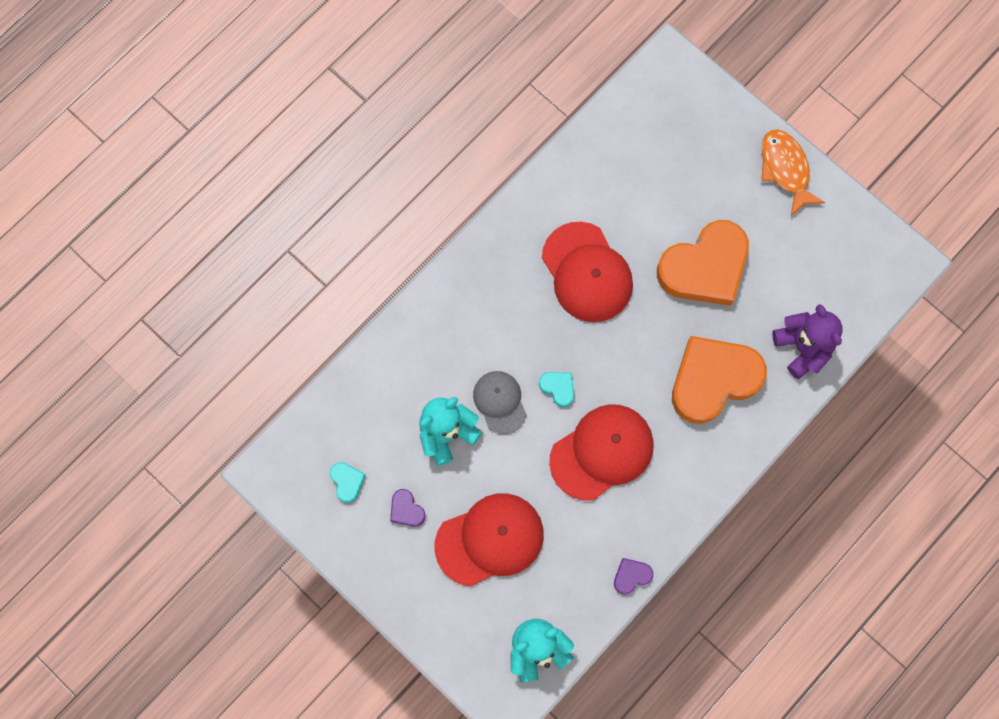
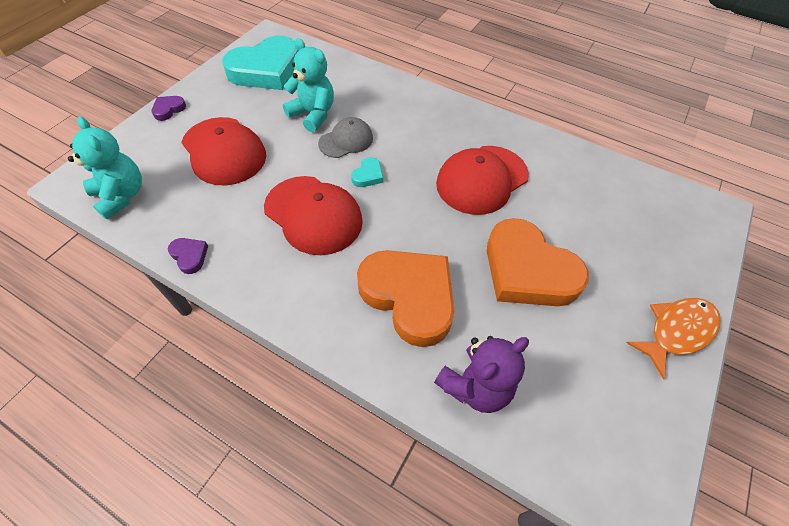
camera: 75 degrees right, 20 degrees down
turquoise heart [330,462,366,503] -> turquoise heart [222,36,298,90], size x2.47
purple heart [390,489,426,527] -> purple heart moved to [152,96,186,121]

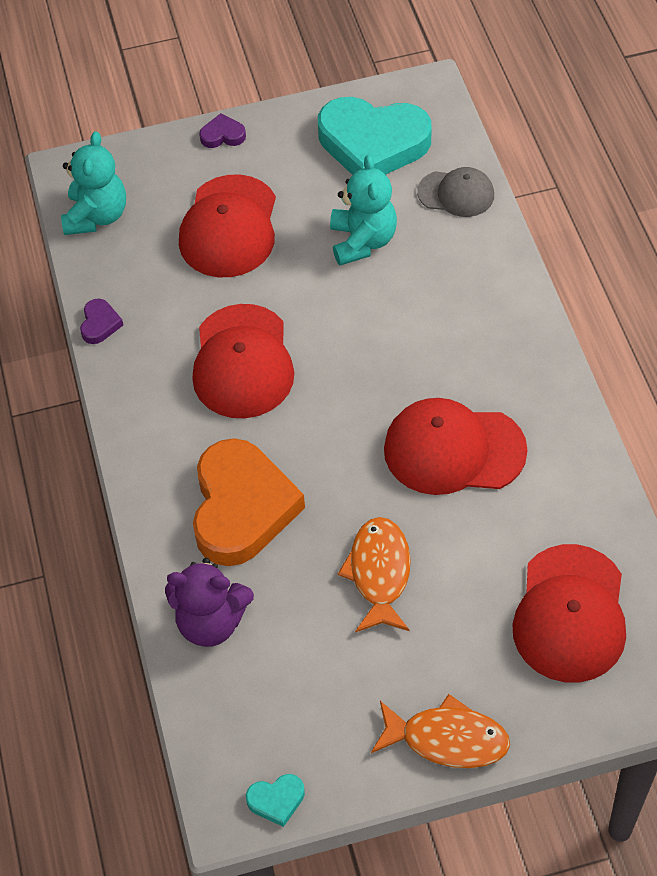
camera: 50 degrees right, 0 degrees up
grey cap [318,117,373,158] -> grey cap moved to [417,167,494,217]
turquoise heart [351,157,383,187] -> turquoise heart moved to [246,774,305,827]
orange heart [487,218,589,306] -> orange fish [338,517,411,633]
none -> red cap [513,544,626,682]

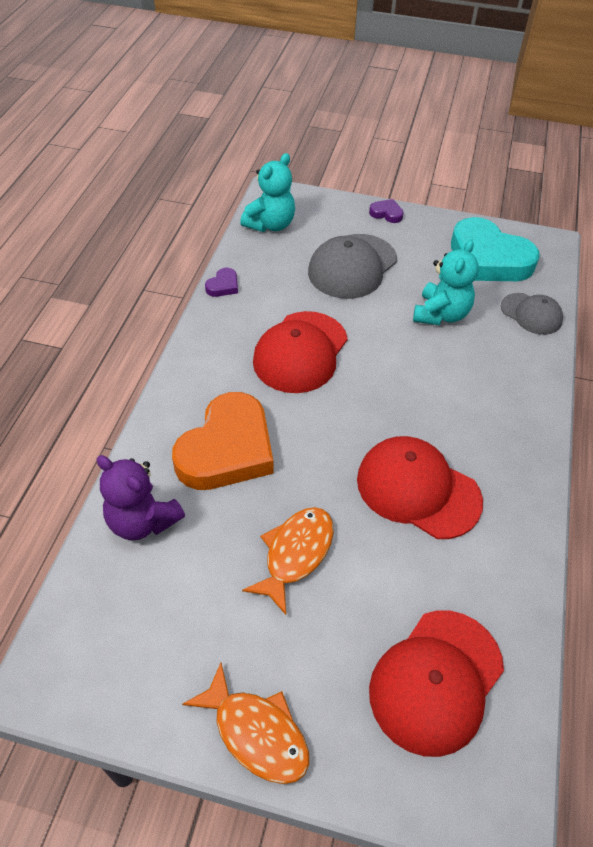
camera: 25 degrees right, 5 degrees down
red cap [179,175,276,277] -> grey cap [308,234,397,299]
turquoise heart [246,774,305,827] -> none

